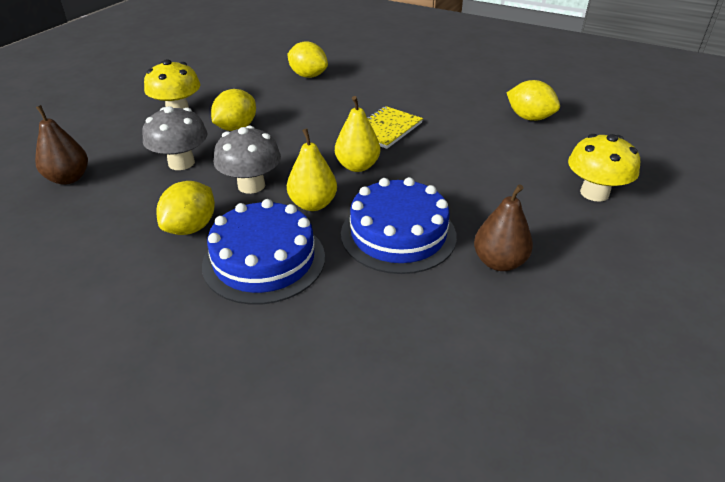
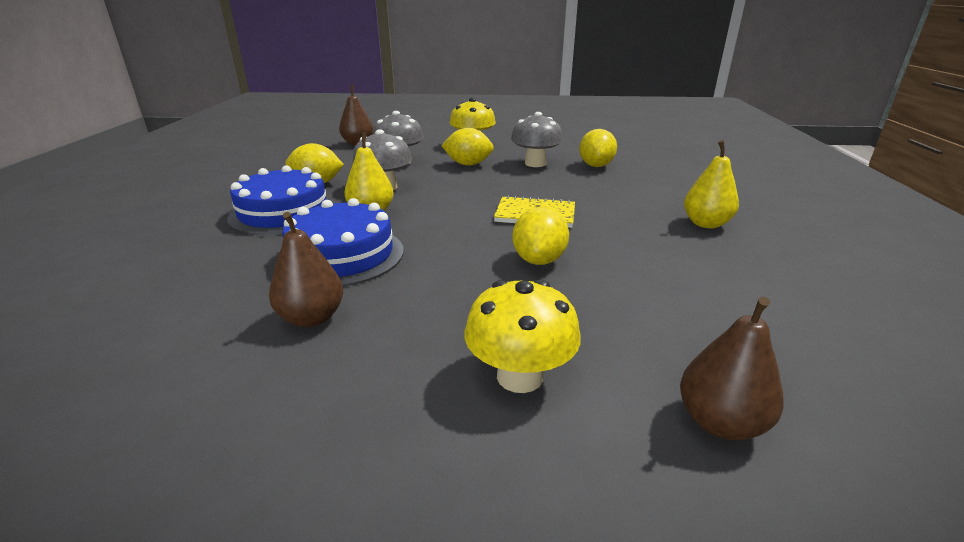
camera: 65 degrees right, 10 degrees down
yellow pear [335,96,380,172] -> yellow pear moved to [684,140,739,228]
yellow lemon [507,80,560,121] -> yellow lemon moved to [512,207,569,265]
none -> grey mushroom [511,112,563,167]
none -> brown pear [680,297,784,440]

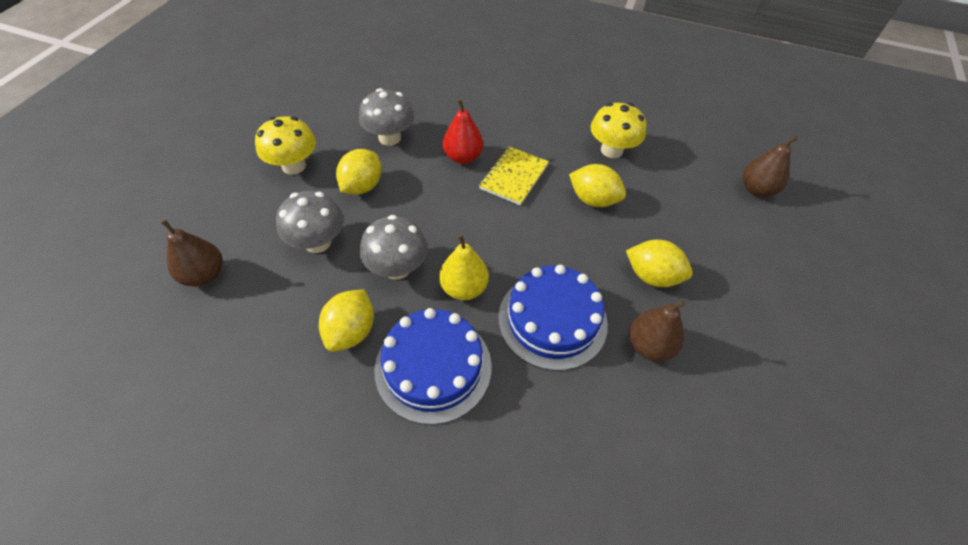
camera: 75 degrees left, 25 degrees up
yellow mushroom [464,279,581,393] -> yellow mushroom moved to [591,103,647,158]
yellow lemon [579,129,617,167] -> yellow lemon moved to [626,240,693,287]
yellow pear [684,140,739,228] -> none
none -> red pear [443,99,483,164]

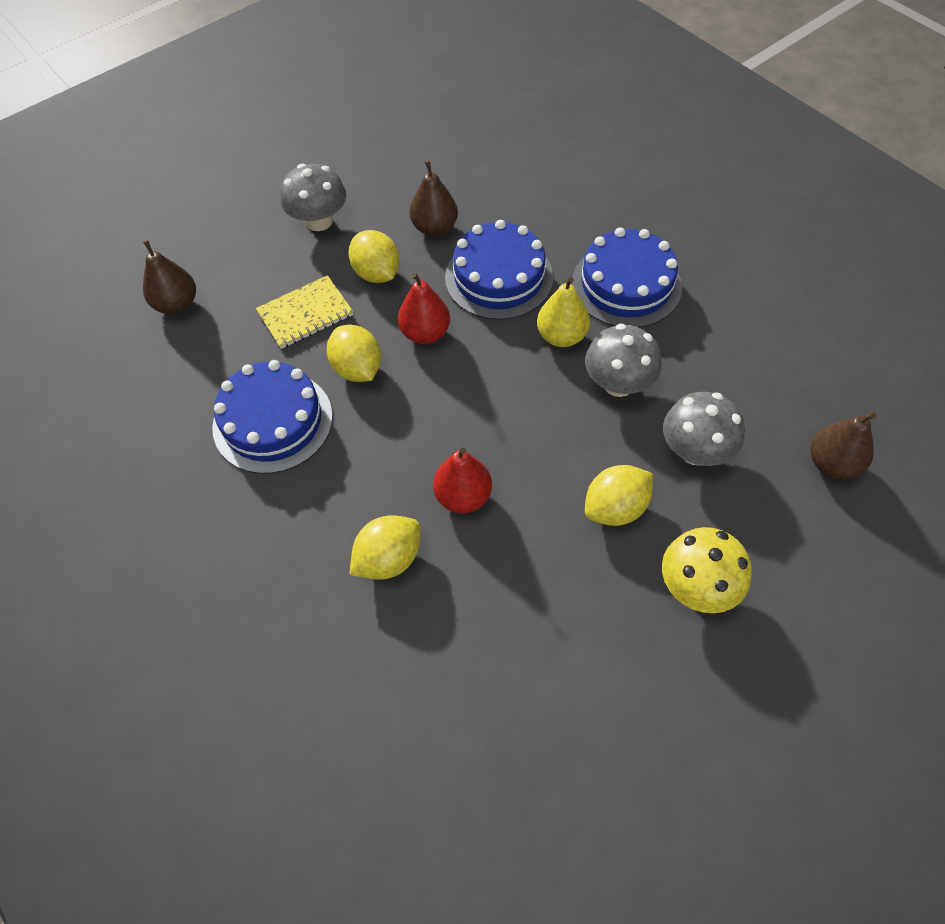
camera: 145 degrees left, 5 degrees up
yellow lemon [319,289,374,352] -> yellow lemon moved to [349,516,421,580]
grey mushroom [359,88,414,146] -> grey mushroom moved to [280,164,346,231]
yellow notebook [479,146,549,206] -> yellow notebook moved to [256,275,353,349]
yellow mushroom [591,103,647,158] -> blue cake [212,360,333,474]
none -> red pear [398,273,450,344]

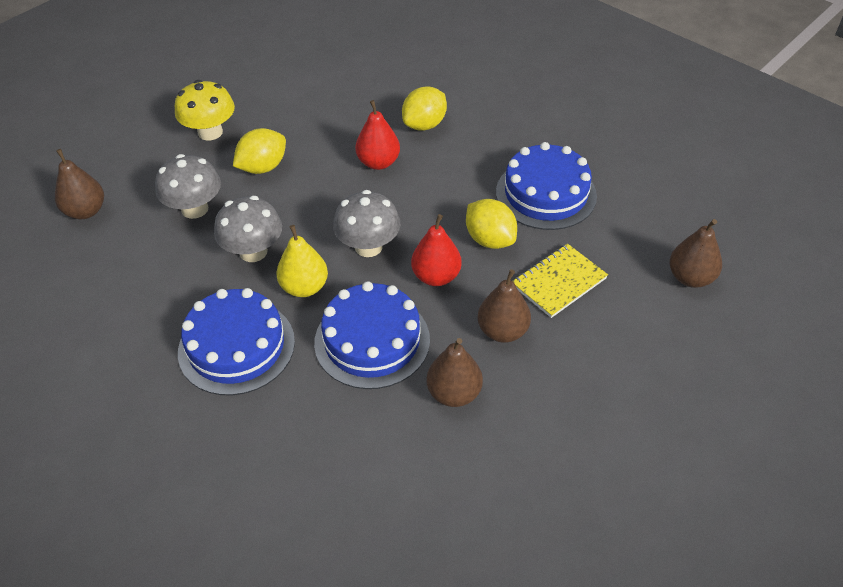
camera: 170 degrees right, 10 degrees down
grey mushroom [280,164,346,231] -> grey mushroom moved to [333,190,400,257]
yellow lemon [348,230,400,283] -> brown pear [477,269,531,343]

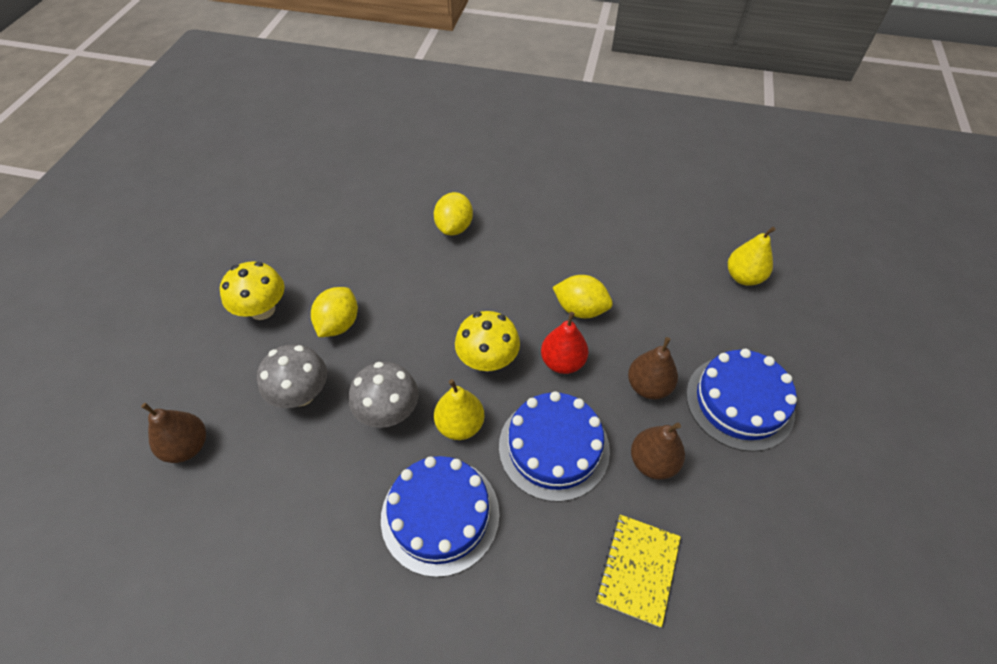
camera: 30 degrees left, 5 degrees up
grey mushroom [333,190,400,257] -> yellow mushroom [455,311,520,372]
red pear [355,100,400,170] -> none
blue cake [496,142,597,230] -> blue cake moved to [686,349,797,452]
yellow notebook [512,244,608,318] -> yellow notebook moved to [596,515,681,627]
brown pear [669,219,722,288] -> yellow pear [728,227,775,286]

